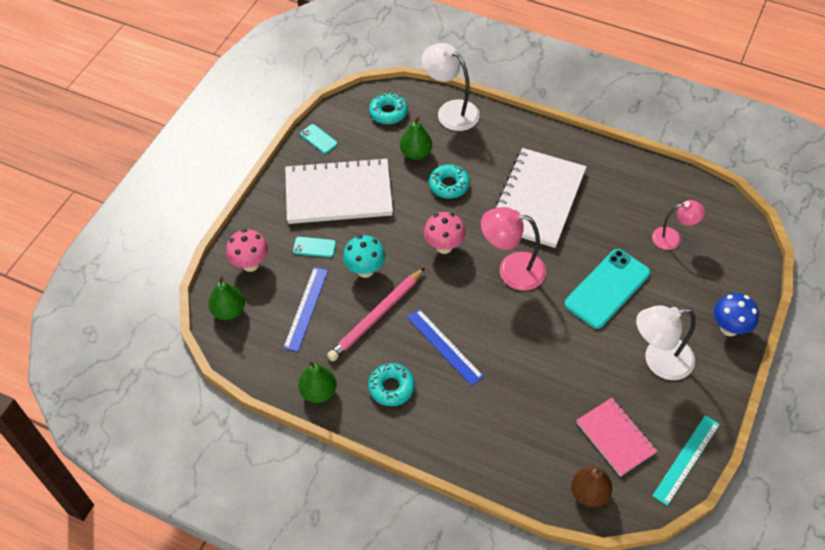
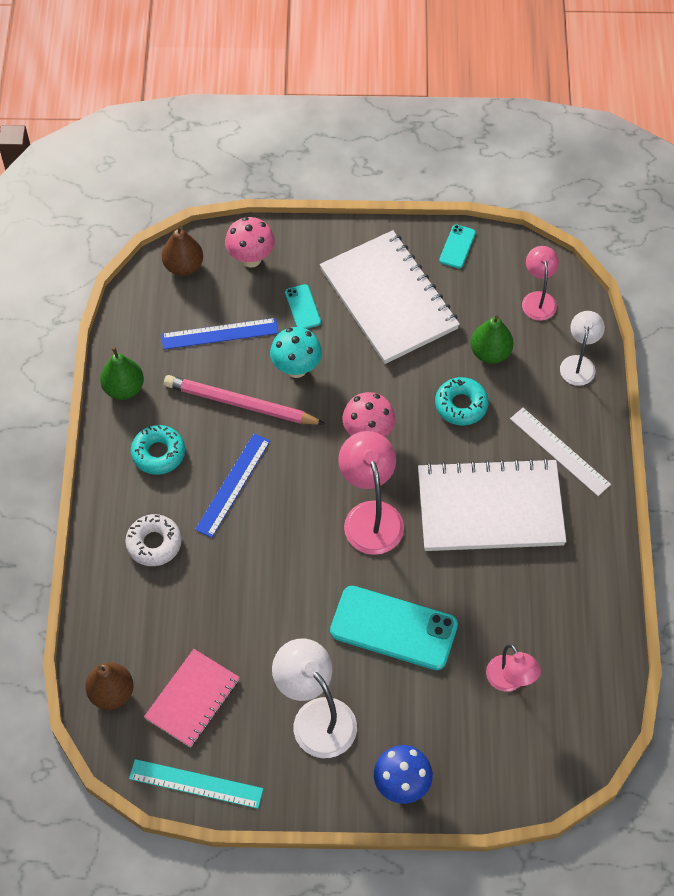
camera: 65 degrees right, 5 degrees up
green pear [208,276,245,320] -> brown pear [162,225,203,276]
turquoise donut [369,92,408,124] -> pink lamp [522,246,559,321]
white lamp [422,43,480,131] -> white lamp [560,311,605,386], size x0.63
none -> white donut [125,514,182,566]
none -> white ruler [510,408,611,496]

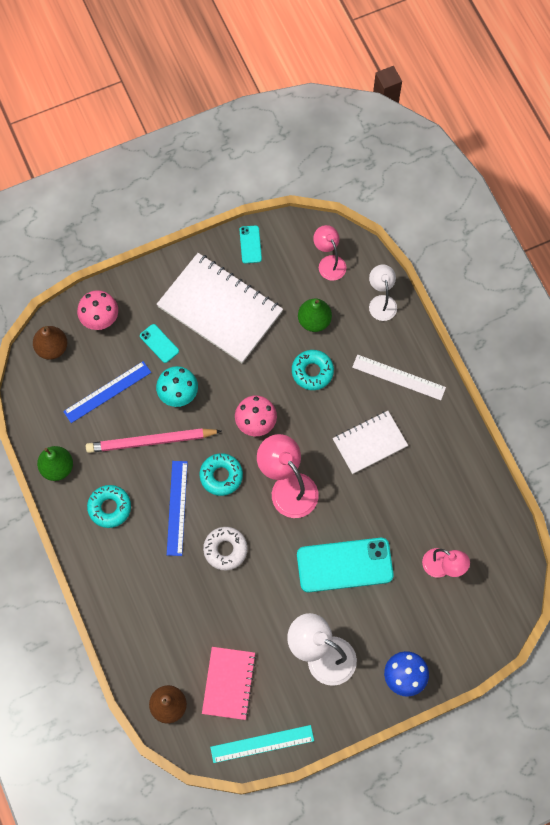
camera: 25 degrees left, 10 degrees up
white donut [125,514,182,566] -> white donut moved to [203,527,248,570]
white notebook [418,458,566,551] -> white notebook [333,411,408,474], size x0.58
none -> turquoise donut [199,453,243,496]

